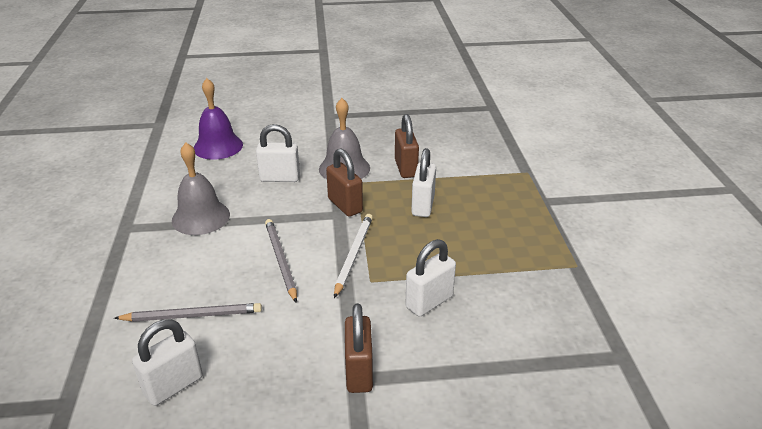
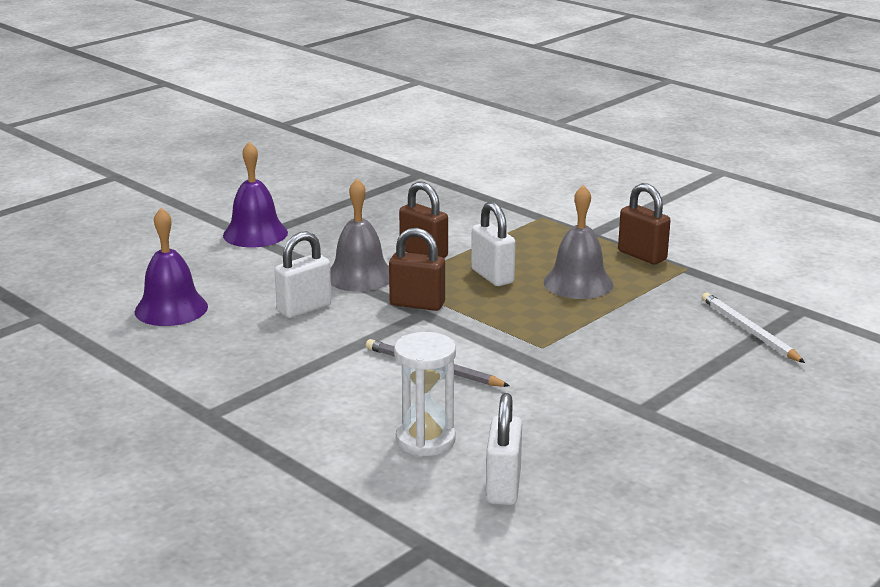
camera: 40 degrees left, 10 degrees down
grey pencil [114,303,262,322] -> white hourglass [394,332,456,457]
grey bell [172,142,230,235] -> grey bell moved to [544,185,614,299]
white pencil [334,214,373,298] -> white pencil moved to [702,293,805,363]
brown padlock [345,303,373,393] -> brown padlock moved to [618,183,671,264]
white padlock [406,239,456,317] -> none
none -> purple bell [223,141,288,247]

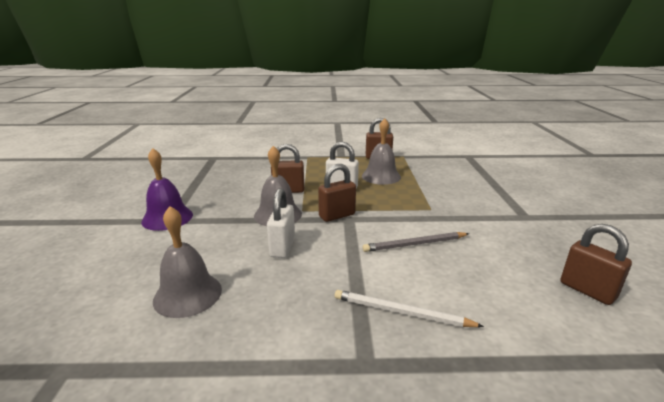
camera: 45 degrees left, 0 degrees up
purple bell [135,208,208,326] -> grey bell [153,206,222,318]
white hourglass [394,332,456,457] -> none
white padlock [486,393,522,505] -> brown padlock [560,224,632,305]
white pencil [702,293,805,363] -> white pencil moved to [335,290,484,327]

